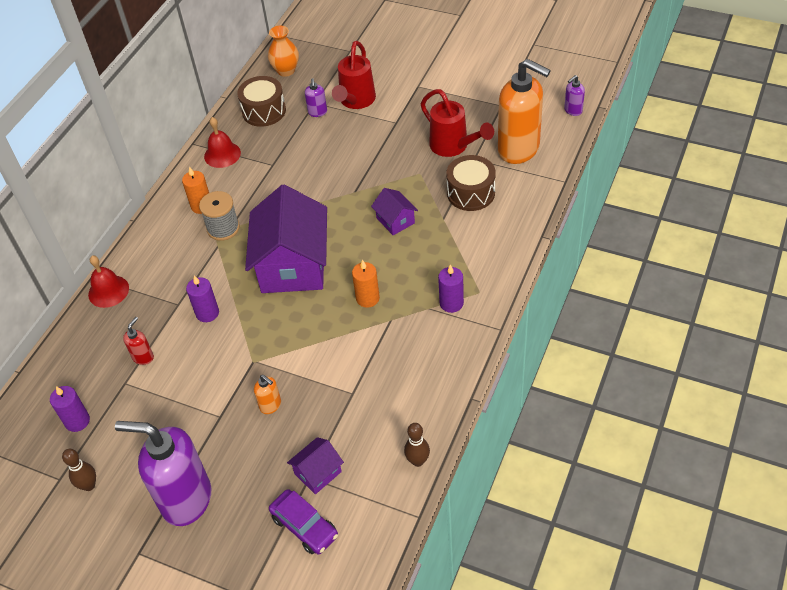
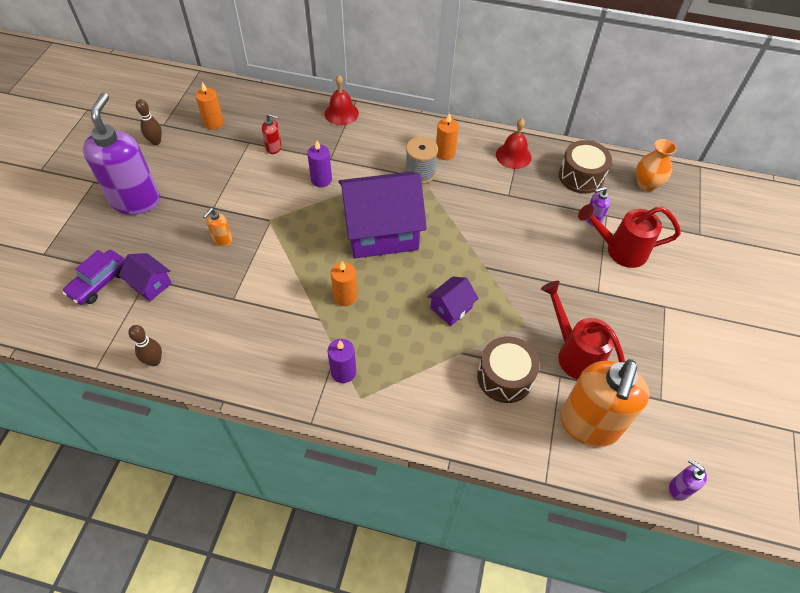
camera: 75 degrees right, 5 degrees up
purple candle [50,386,90,432] -> orange candle [196,82,224,130]
red watering can [421,89,494,157] -> red watering can turned 105 degrees clockwise [541,281,625,380]

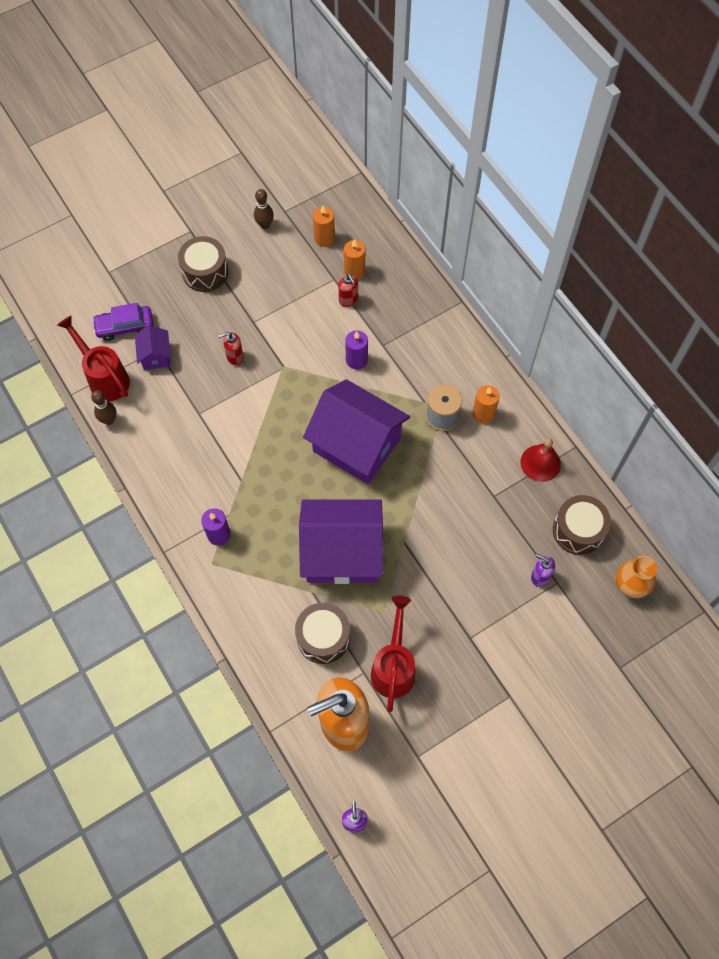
camera: 45 degrees right, 10 degrees up
purple soap dispenser [83,93,160,215] -> brown drum [178,236,228,292]
orange soap dispenser [203,208,232,246] -> red soap dispenser [218,332,244,366]
red bell [324,75,359,125] -> none
orange candle [331,261,357,306] -> orange candle moved to [344,239,365,280]
purple house [427,277,479,326] -> purple house [299,500,383,584], size x2.22
red watering can [578,204,681,268] -> red watering can moved to [57,315,130,401]

